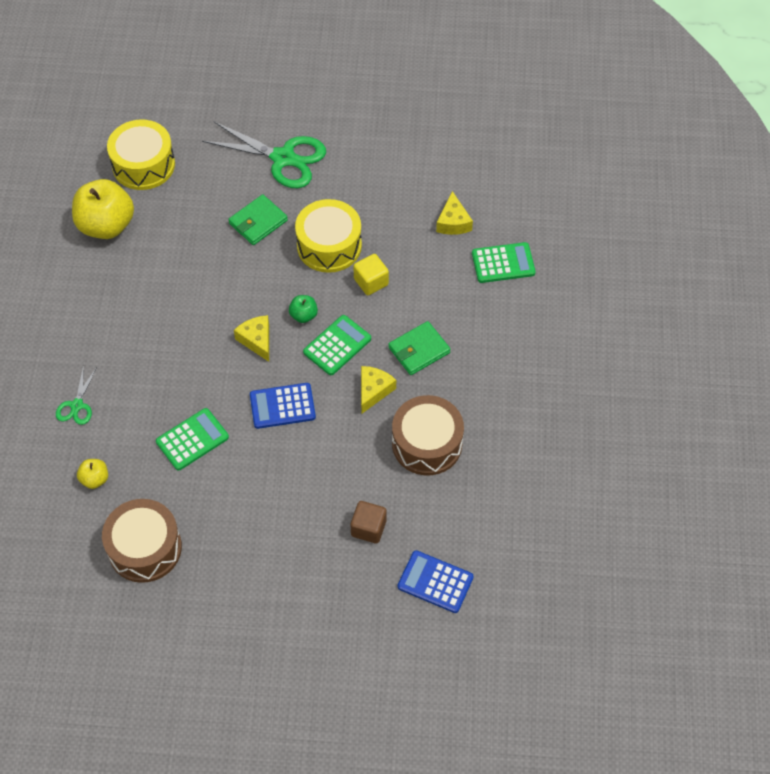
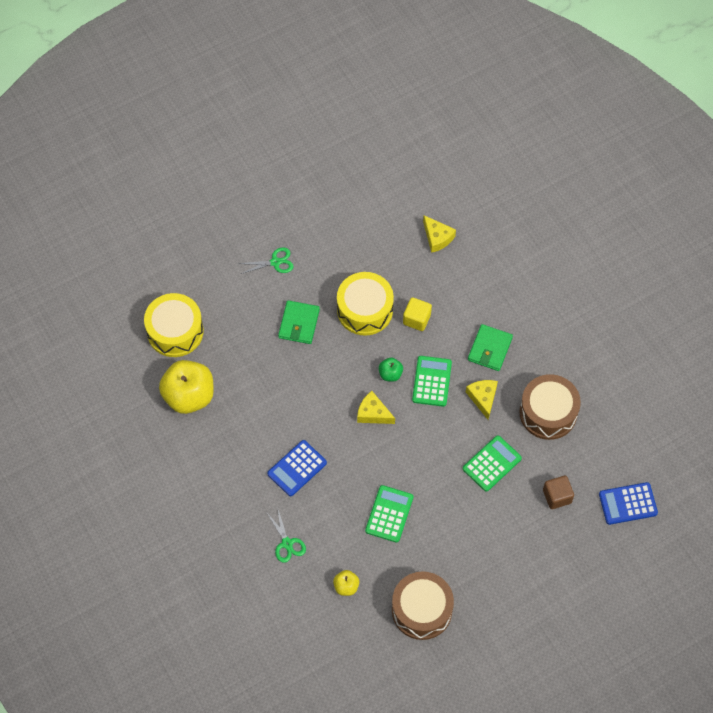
camera: 35 degrees left, 5 degrees up
green scissors [202,121,326,188] -> green scissors [238,248,294,274], size x0.50
blue calculator [250,383,316,429] -> blue calculator moved to [267,440,327,496]
green calculator [472,242,536,283] -> green calculator moved to [463,435,522,492]

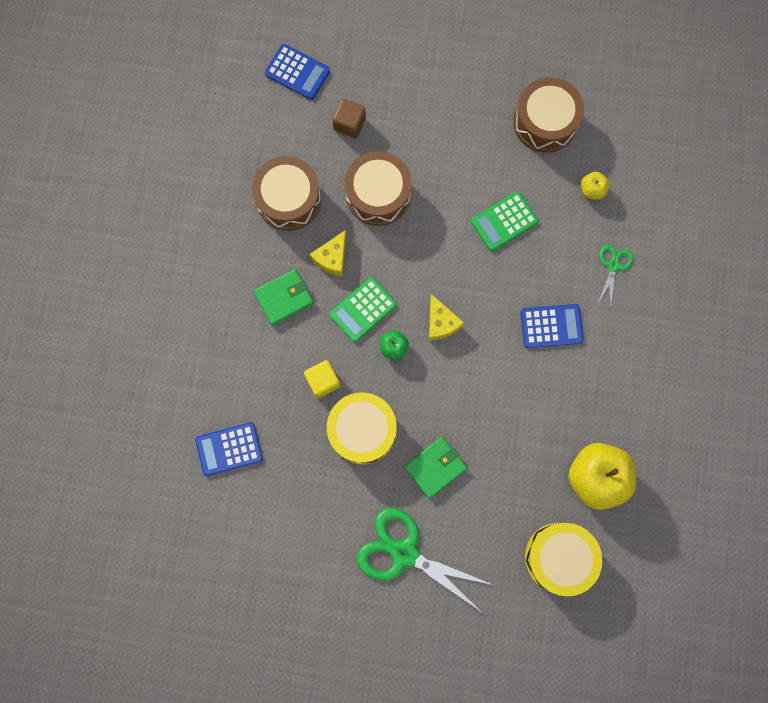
camera: 140 degrees left, 15 degrees up
green scissors [238,248,294,274] -> green scissors [357,508,493,611], size x2.02
yellow cheese [423,215,456,253] -> blue calculator [195,422,263,476]
green calculator [463,435,522,492] -> brown drum [345,151,412,226]

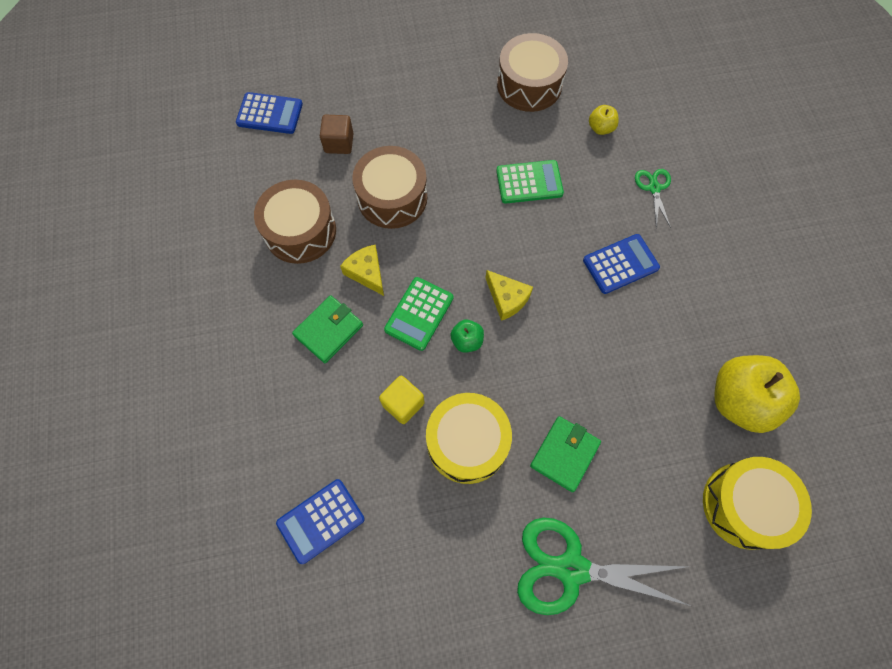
camera: 20 degrees left, 10 degrees down
yellow cheese [310,230,346,276] -> yellow cheese turned 135 degrees clockwise [340,245,384,296]
green calculator [471,191,539,251] -> green calculator turned 135 degrees counterclockwise [496,160,564,203]

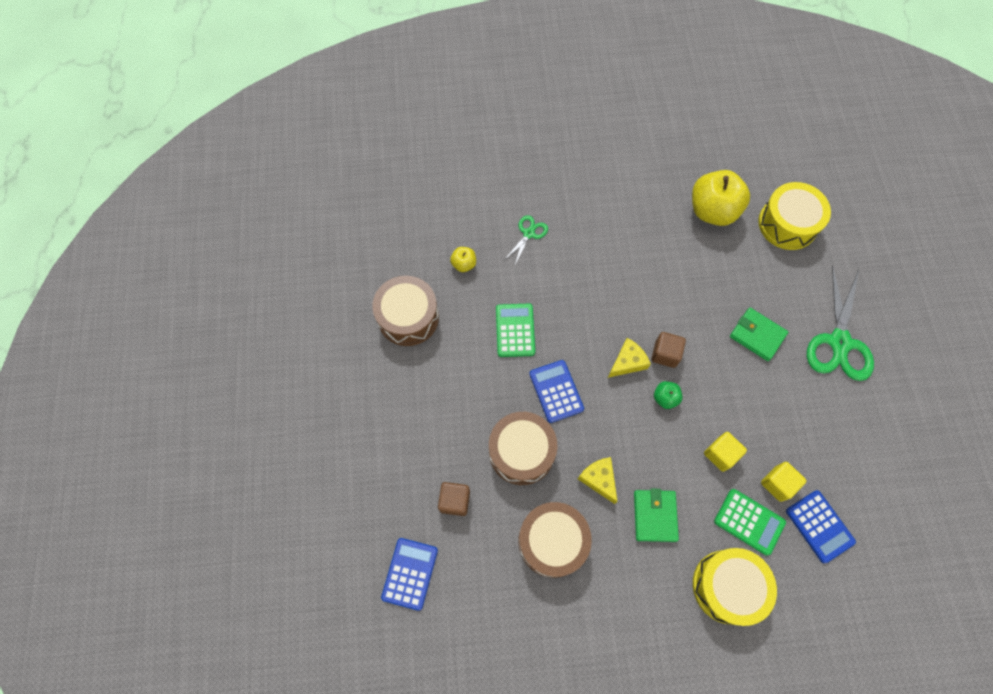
camera: 85 degrees left, 0 degrees up
green wallet [292,295,363,363] -> green wallet turned 45 degrees clockwise [634,489,679,542]
yellow cheese [340,245,384,296] -> yellow cheese turned 90 degrees clockwise [578,457,618,504]
green calculator [384,277,453,351] -> green calculator moved to [714,489,786,556]
yellow drum [426,393,512,484] -> yellow drum moved to [693,548,777,626]
blue calculator [583,234,660,294] -> blue calculator moved to [529,360,584,423]
green scissors [635,169,671,229] -> green scissors turned 120 degrees clockwise [504,215,548,265]
none -> brown cube [651,332,686,368]
none -> yellow cube [761,462,807,502]

